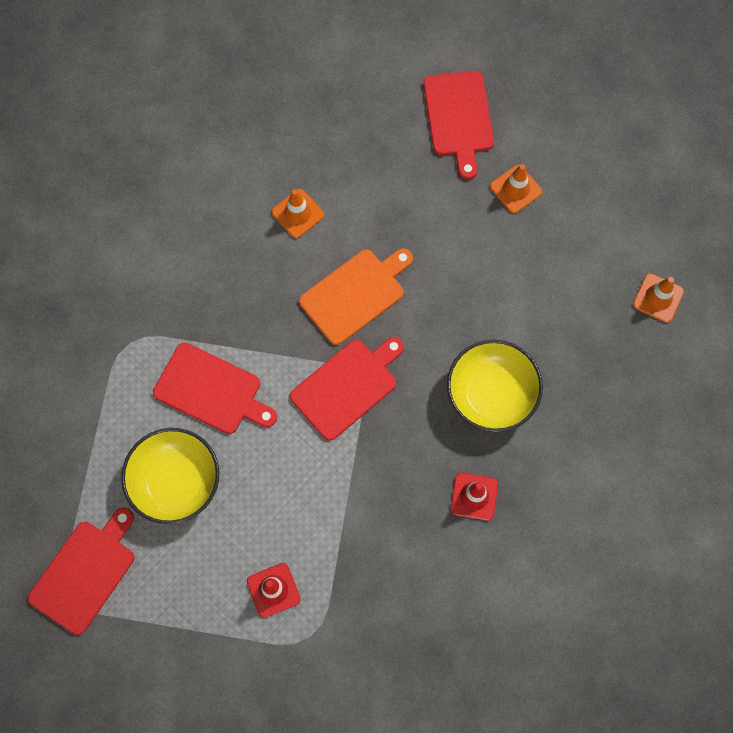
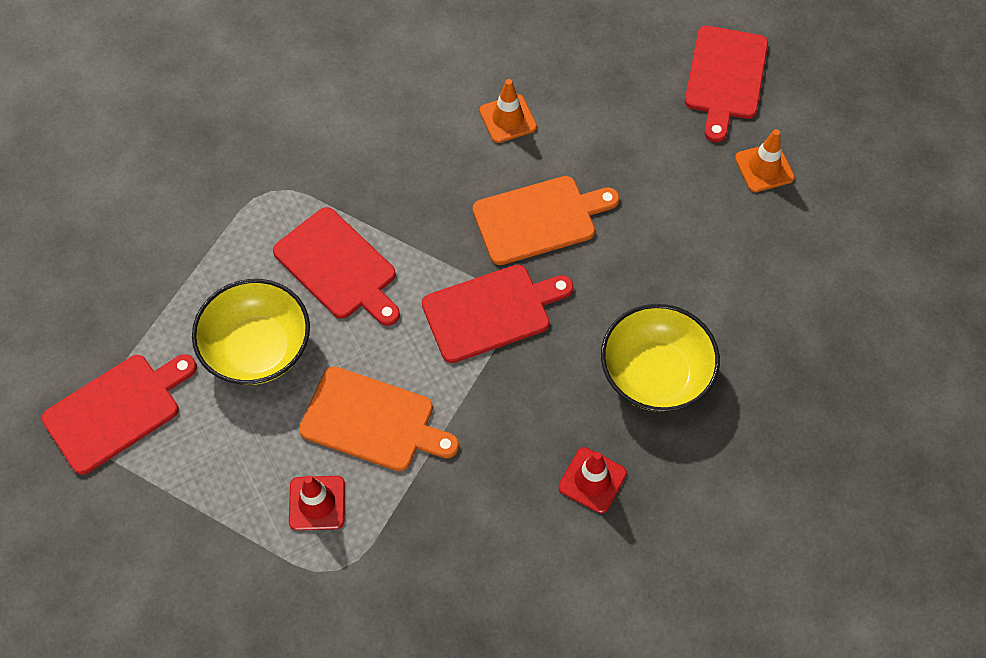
camera: 20 degrees right, 10 degrees down
orange traffic cone [633,273,684,323] -> none
none -> orange cutting board [299,366,459,471]

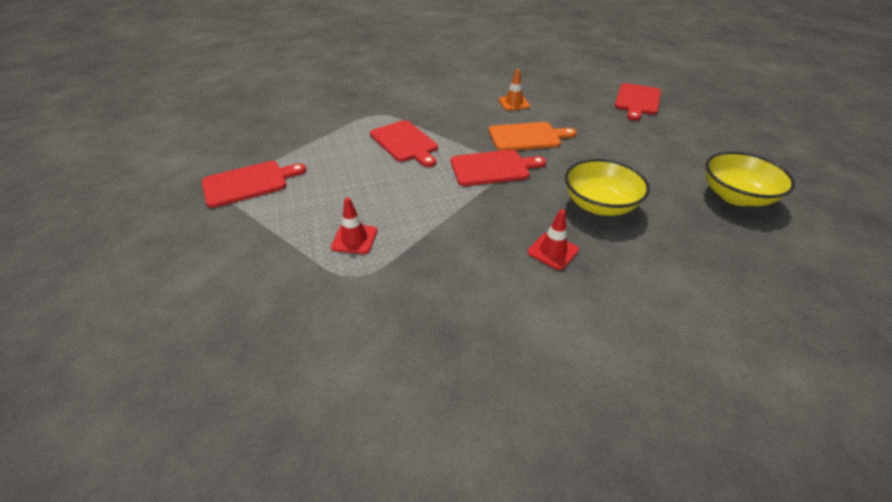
camera: 10 degrees right, 20 degrees down
yellow bowl [192,279,310,385] -> yellow bowl moved to [706,152,795,206]
orange cutting board [299,366,459,471] -> none
orange traffic cone [735,129,795,192] -> none

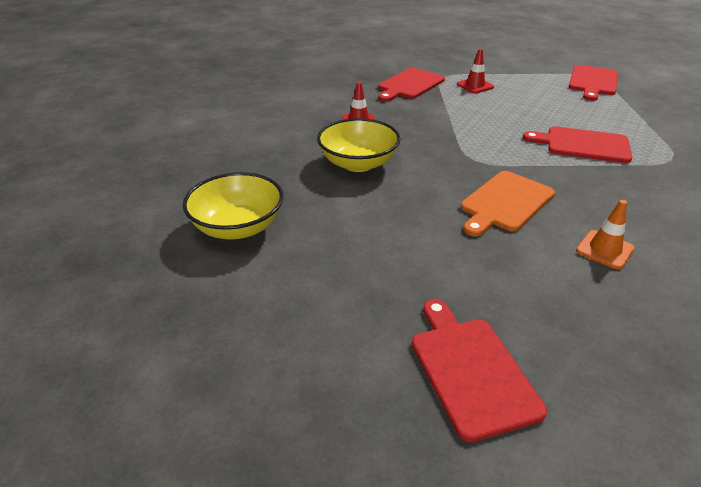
camera: 140 degrees right, 5 degrees down
red cutting board [451,150,546,186] -> red cutting board moved to [378,68,445,102]

